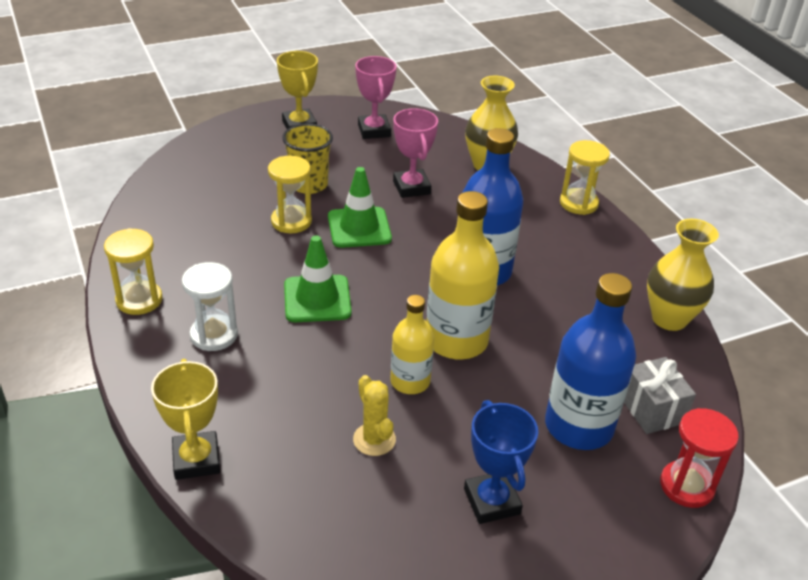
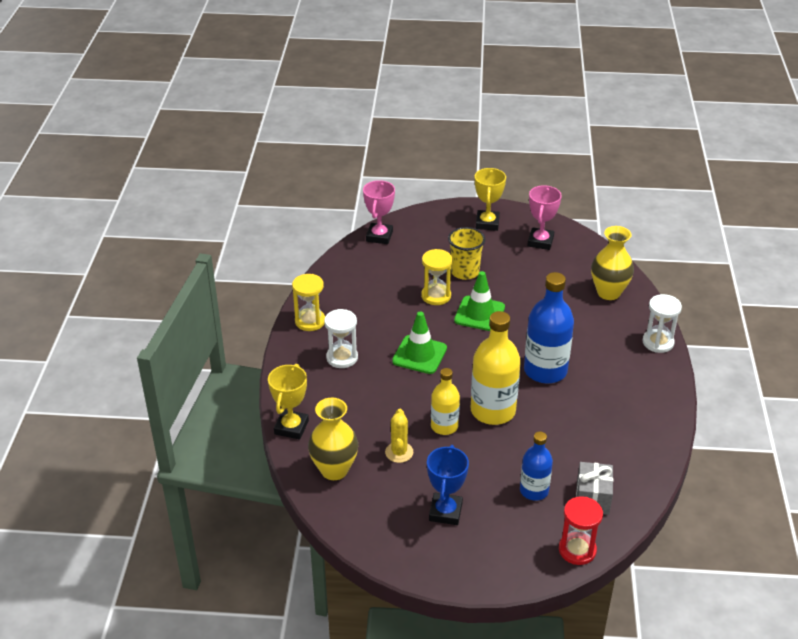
camera: 30 degrees right, 0 degrees up
pink trophy [393,108,438,198] -> pink trophy moved to [363,180,395,244]
blue bottle [545,273,636,450] -> blue bottle [520,432,553,501], size x0.60
yellow hourglass [560,140,610,215] -> white hourglass [642,294,682,353]
yellow vase [647,219,719,331] -> yellow vase moved to [308,398,358,480]

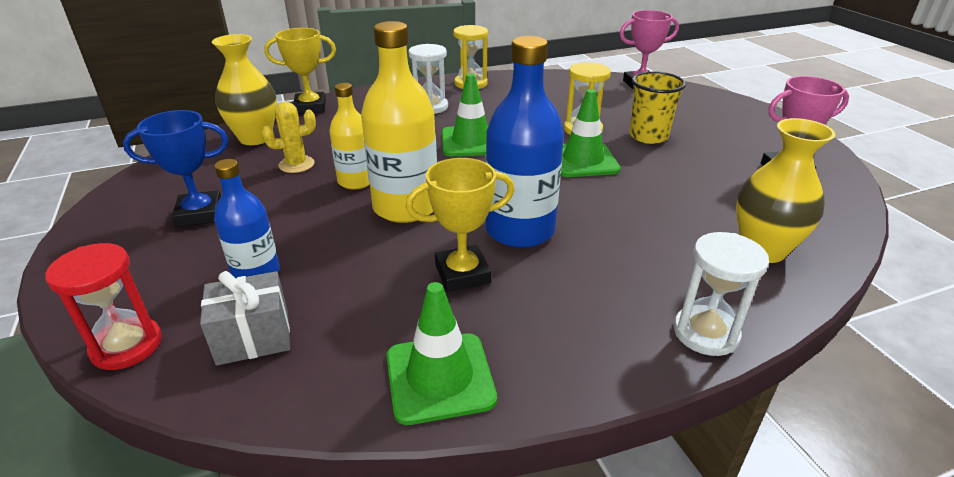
camera: 65 degrees right, 5 degrees down
yellow trophy [475,168,506,231] -> yellow trophy moved to [406,158,515,292]
none -> green traffic cone [386,282,497,425]

